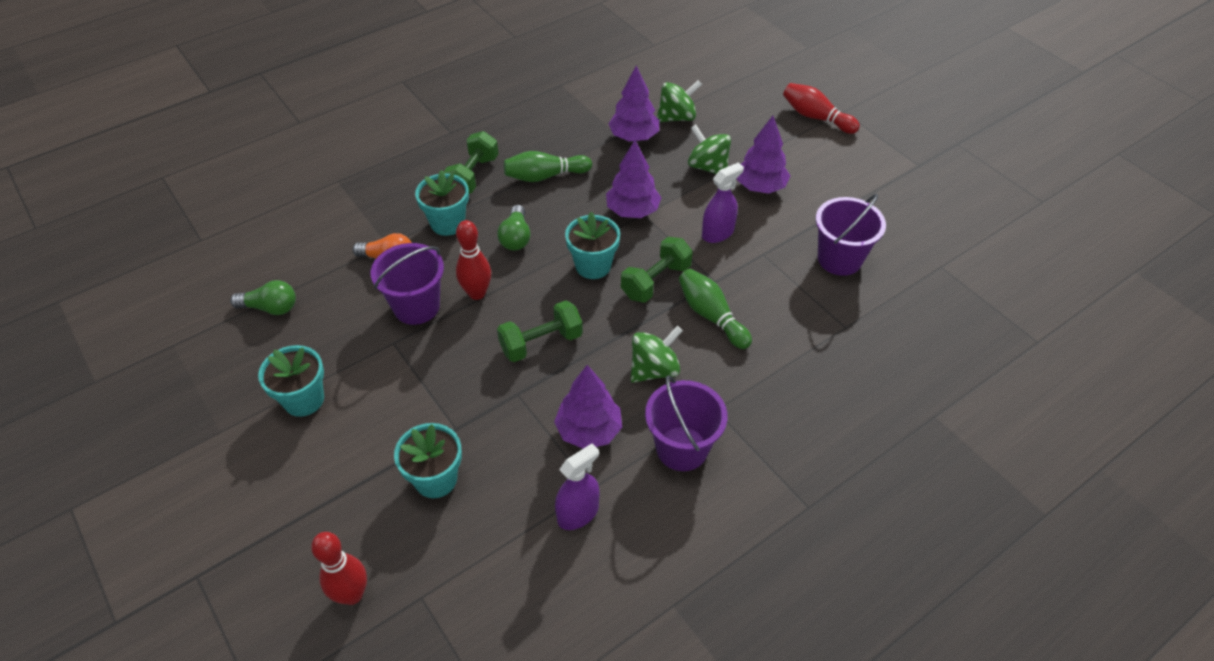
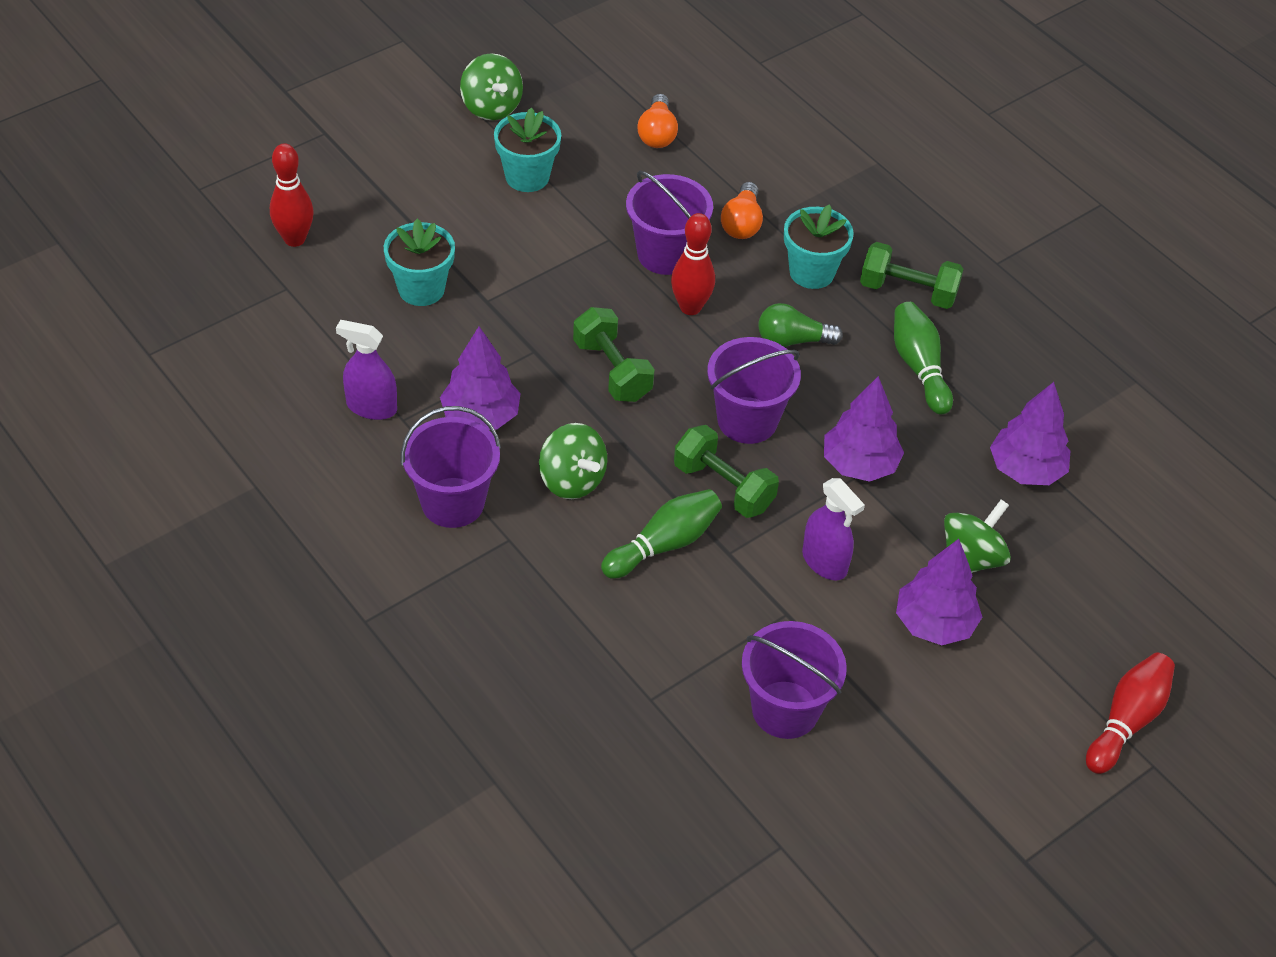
camera: 85 degrees right, 0 degrees up
green light bulb [230,280,296,315] -> orange light bulb [638,94,678,148]
purple spray bottle [555,443,600,530] -> purple spray bottle turned 150 degrees clockwise [336,320,397,420]
turquoise flower pot [565,212,620,279] -> purple bucket [707,337,801,444]
green spinning top [657,80,702,122] -> green spinning top moved to [460,53,523,120]

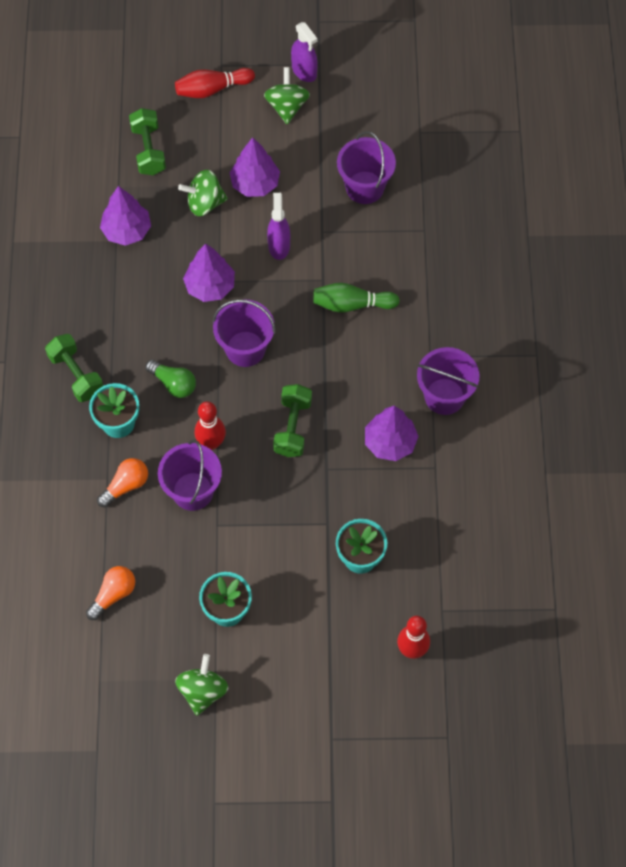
camera: 140 degrees left, 15 degrees up
purple spray bottle [336,320,397,420] -> purple spray bottle moved to [291,22,318,82]
green spinning top [539,423,607,499] -> green spinning top moved to [264,67,310,124]
green dumbbell [674,425,779,518] -> green dumbbell moved to [129,108,166,175]
green bowling pin [894,302,953,415] -> none

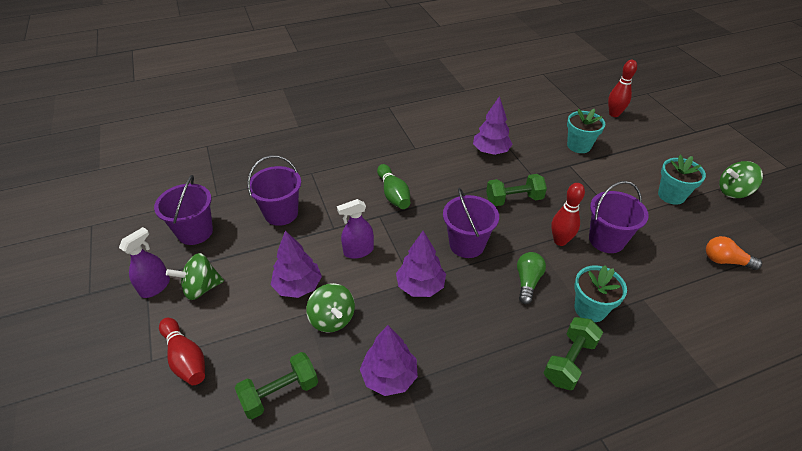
camera: 110 degrees left, 20 degrees down
orange light bulb [97,458,148,508] -> none
purple bucket [417,347,480,415] -> purple bucket moved to [154,175,213,245]

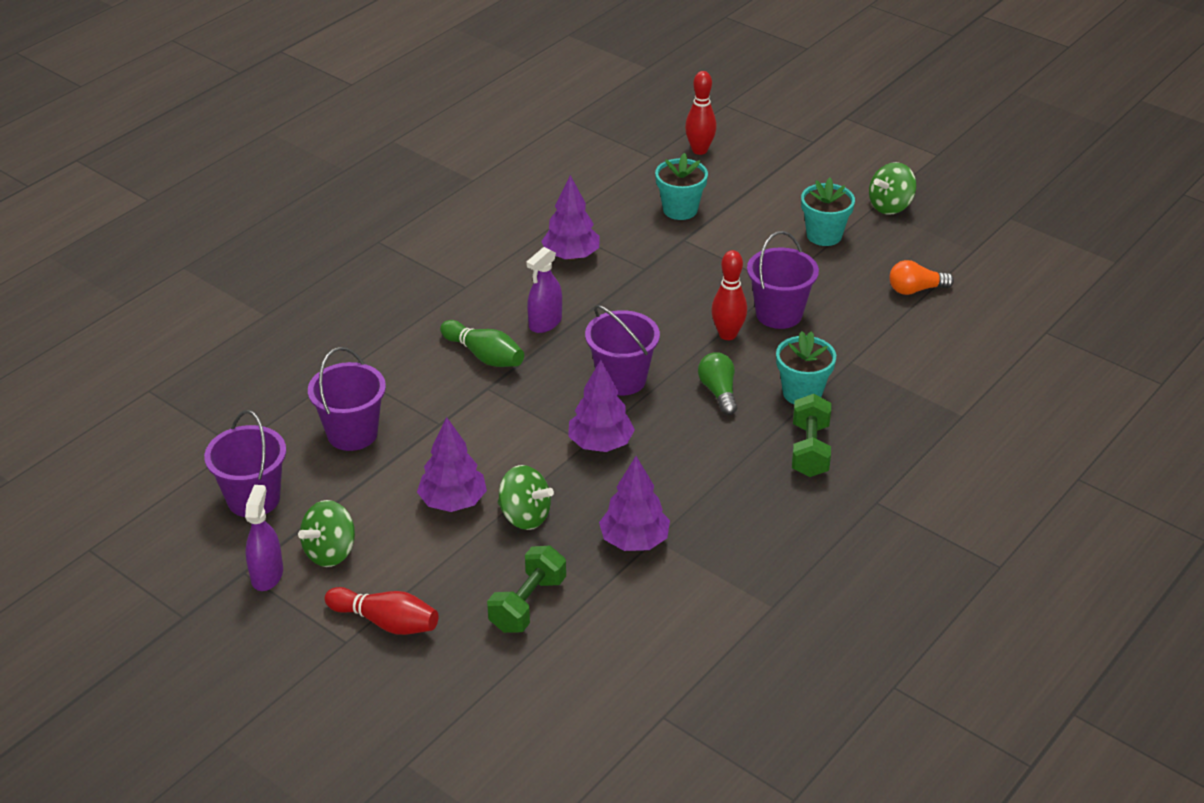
camera: 30 degrees left, 5 degrees down
purple spray bottle [337,199,374,259] -> purple spray bottle moved to [526,247,562,333]
green dumbbell [486,174,547,206] -> none

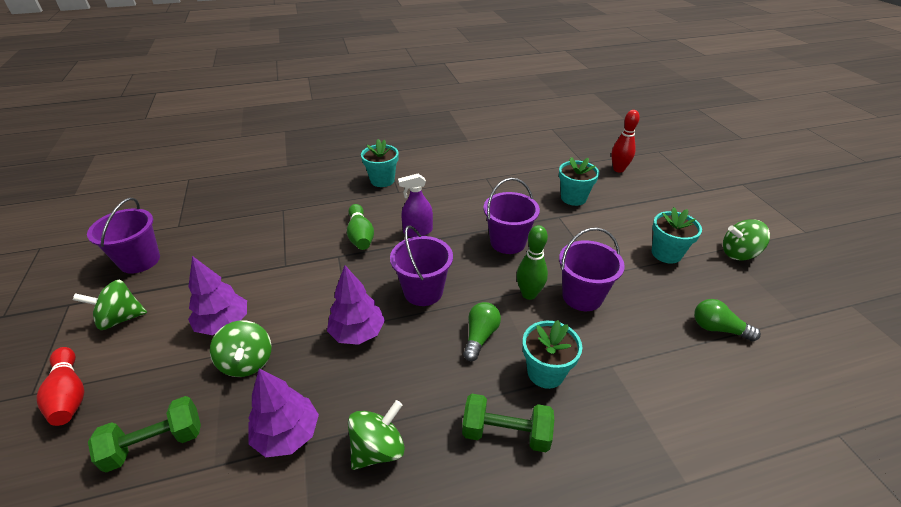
camera: 35 degrees right, 0 degrees up
purple spray bottle [245,485,283,591] -> none
purple bucket [308,347,386,451] -> purple bucket moved to [483,178,540,254]
purple tree [541,175,600,260] -> none
red bowling pin [711,250,747,340] -> green bowling pin [517,225,548,300]
green dumbbell [792,394,831,477] -> green dumbbell turned 60 degrees clockwise [462,394,554,452]
orange light bulb [889,260,954,295] -> green light bulb [694,299,761,341]
none -> green spinning top [348,400,405,470]
none -> turquoise flower pot [361,139,399,187]

